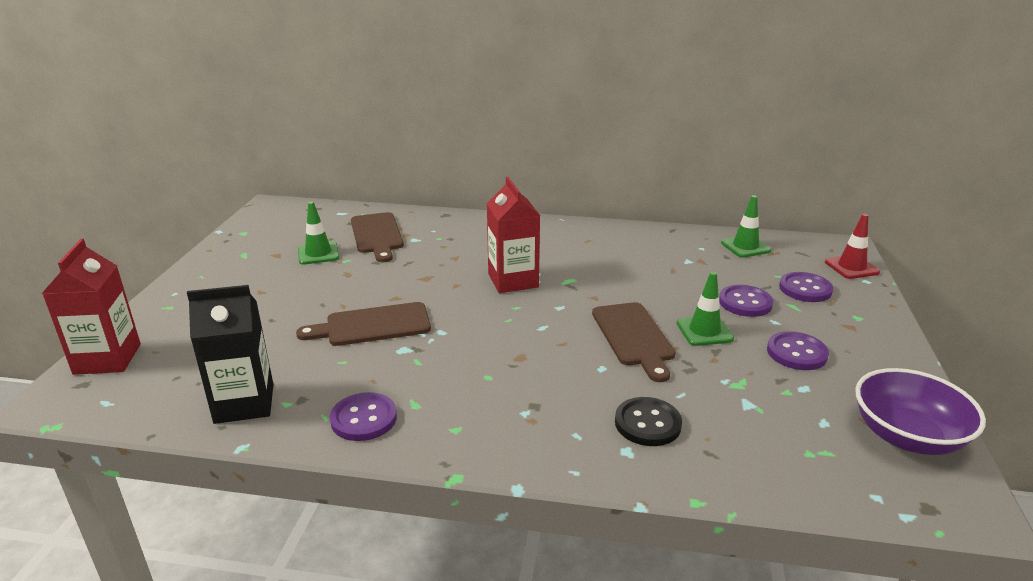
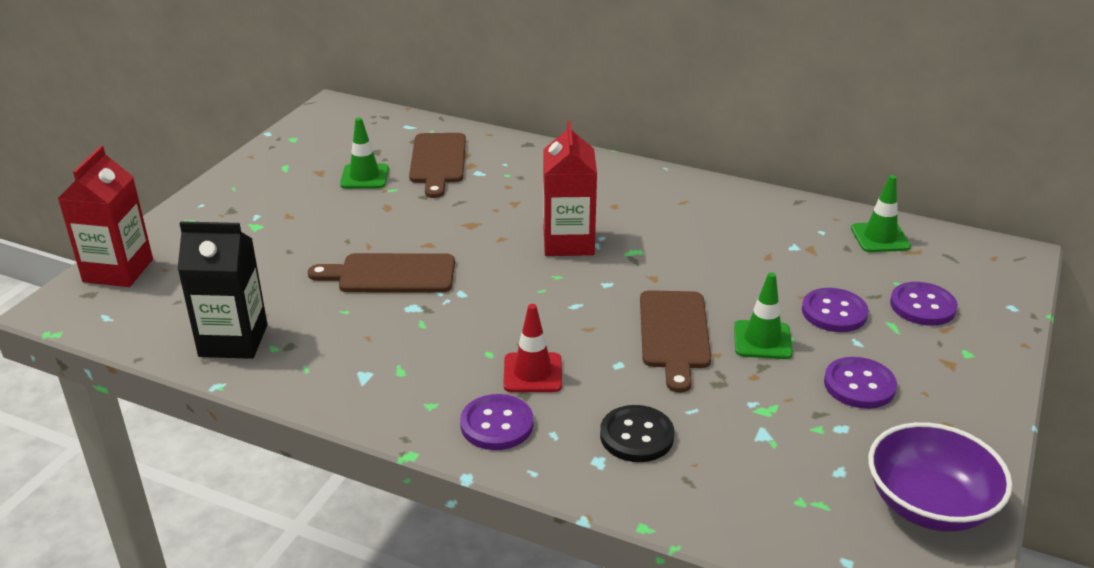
camera: 15 degrees right, 5 degrees up
purple button [330,392,397,441] -> purple button moved to [460,394,533,450]
red traffic cone [825,214,880,279] -> red traffic cone moved to [503,304,562,392]

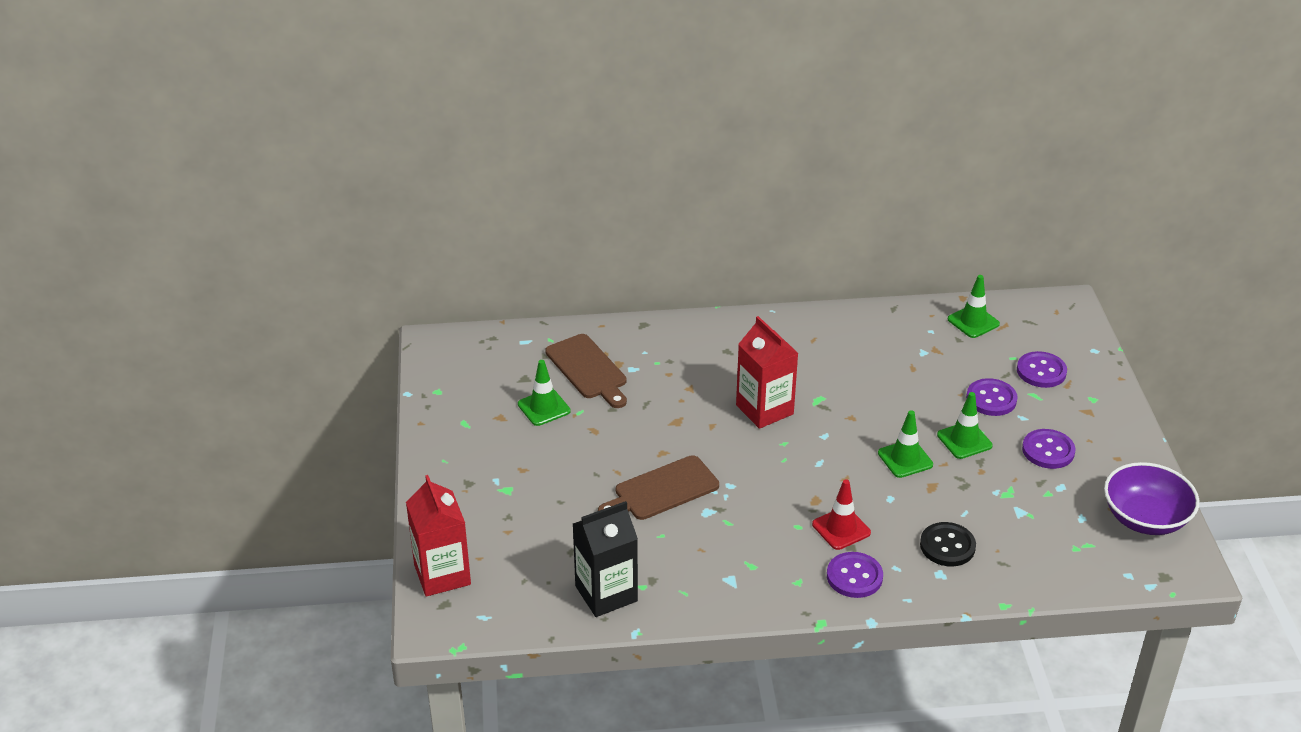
camera: 30 degrees left, 5 degrees up
brown cutting board [640,290,711,393] -> green traffic cone [878,410,933,478]

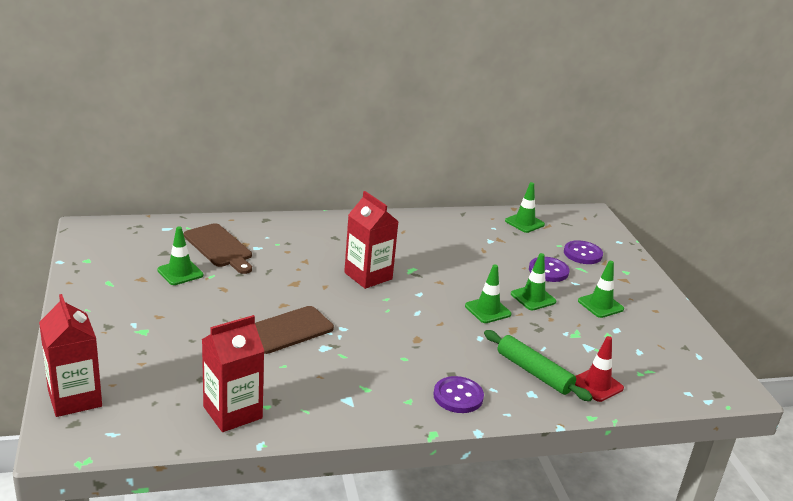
camera: 10 degrees left, 10 degrees down
black carton [573,501,638,617] -> red carton [202,315,264,432]
red traffic cone [812,479,871,550] -> red traffic cone moved to [575,336,624,402]
black button [920,522,976,566] -> green rolling pin [484,330,593,401]
purple button [1022,429,1076,469] -> green traffic cone [578,261,624,318]
purple bowl [1104,462,1200,535] -> none

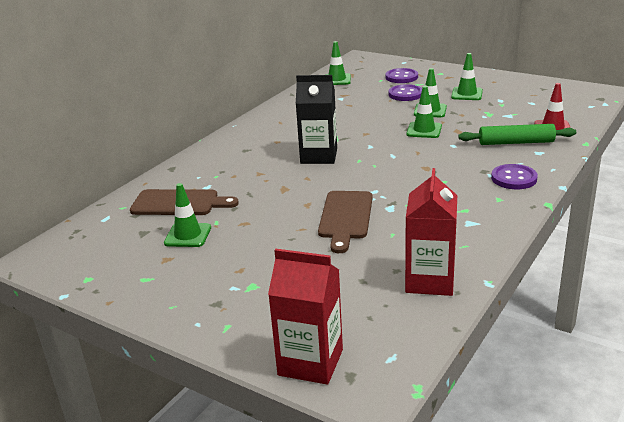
camera: 40 degrees left, 0 degrees up
red carton [344,191,399,289] -> black carton [296,75,337,164]

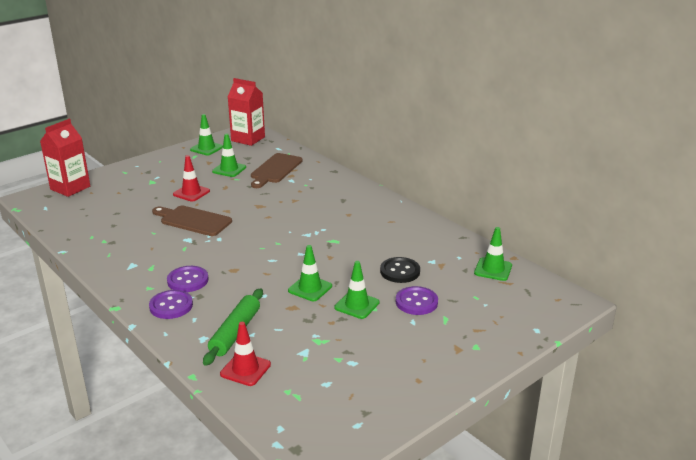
camera: 105 degrees right, 0 degrees up
black carton [296,75,337,164] -> none
purple button [386,68,418,83] -> purple button moved to [167,266,209,292]
red carton [405,168,457,296] -> red carton moved to [228,78,265,146]
green traffic cone [451,53,483,100] -> green traffic cone moved to [190,114,223,156]
none -> red traffic cone [173,155,210,202]
none -> black button [380,257,420,283]

